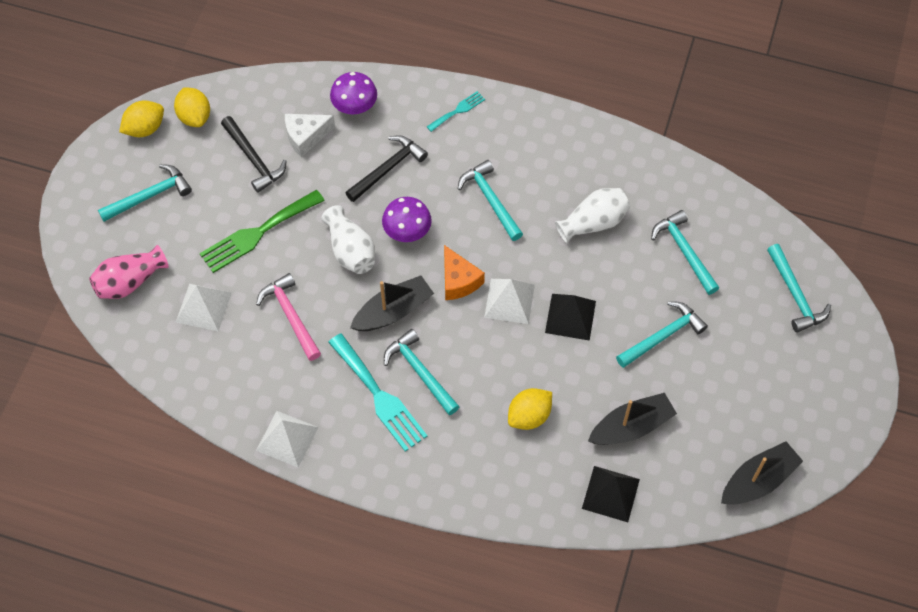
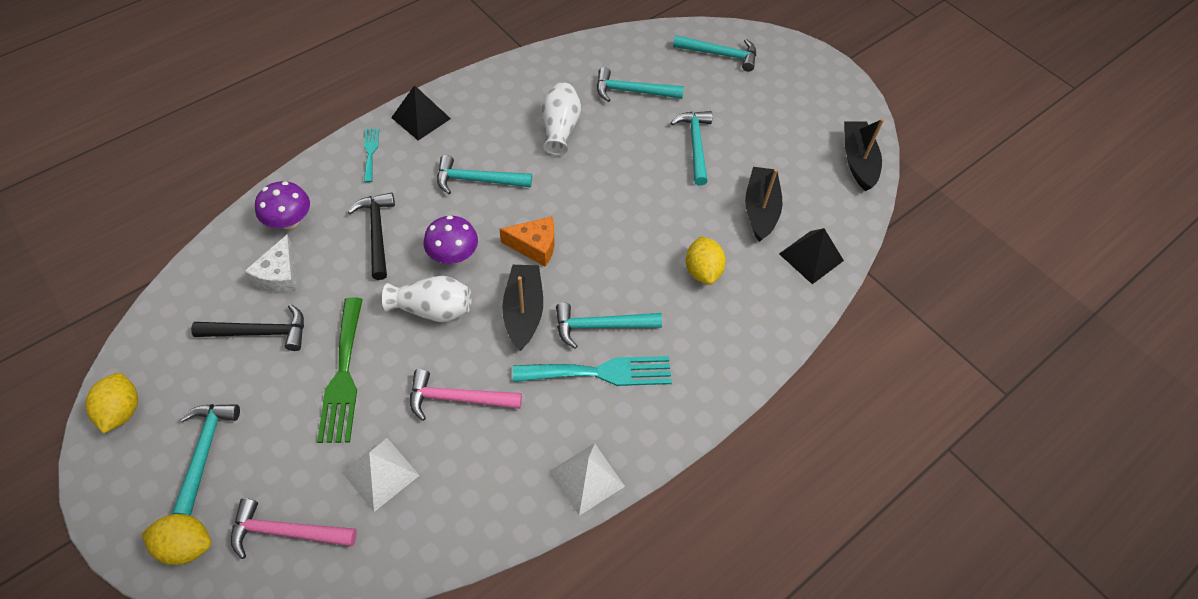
camera: 60 degrees left, 5 degrees down
pink vase [89,245,169,299] -> pink hammer [231,498,357,559]
yellow lemon [174,88,210,127] -> yellow lemon moved to [141,514,211,565]
white pyramid [484,279,535,324] -> none
black pyramid [545,294,596,341] -> black pyramid moved to [391,85,451,140]

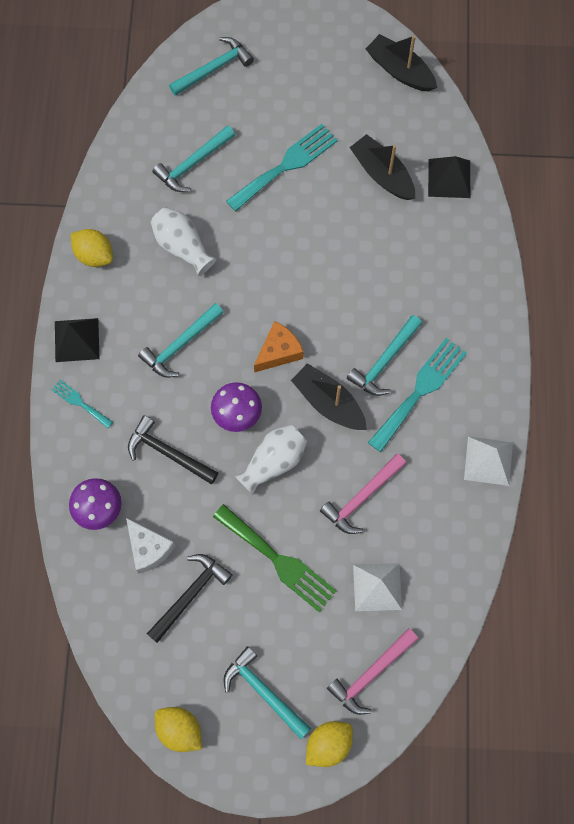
camera: 45 degrees left, 15 degrees up
turquoise hammer [671,111,713,186] -> turquoise fork [226,124,338,212]
yellow lemon [686,237,726,285] -> yellow lemon moved to [71,229,113,267]

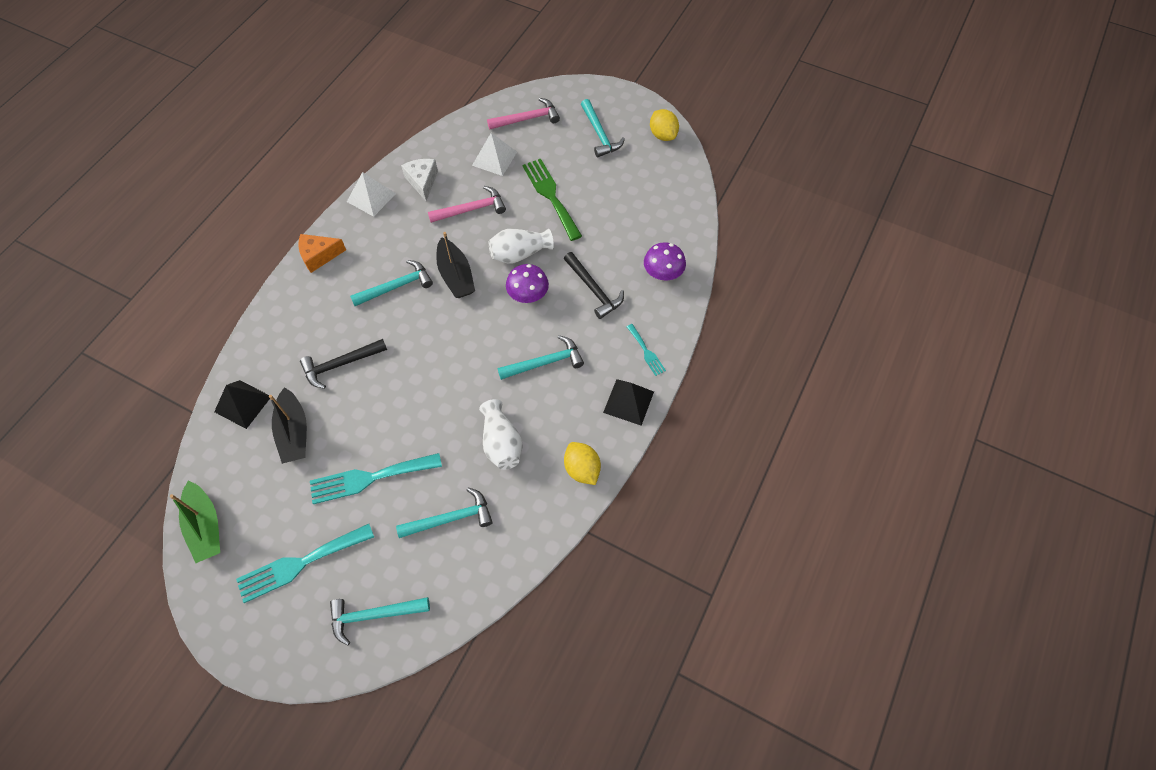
camera: 155 degrees left, 10 degrees down
white cheese [126,518,175,574] -> white cheese moved to [401,159,438,201]
black hammer [147,554,233,643] -> black hammer moved to [300,339,387,389]
orange cheese [254,321,304,373] -> orange cheese moved to [298,234,346,273]
yellow lemon [306,721,353,767] -> none
black boat [366,34,437,91] -> green boat [170,481,220,563]
turquoise fork [368,338,467,452] -> turquoise fork moved to [236,524,374,603]

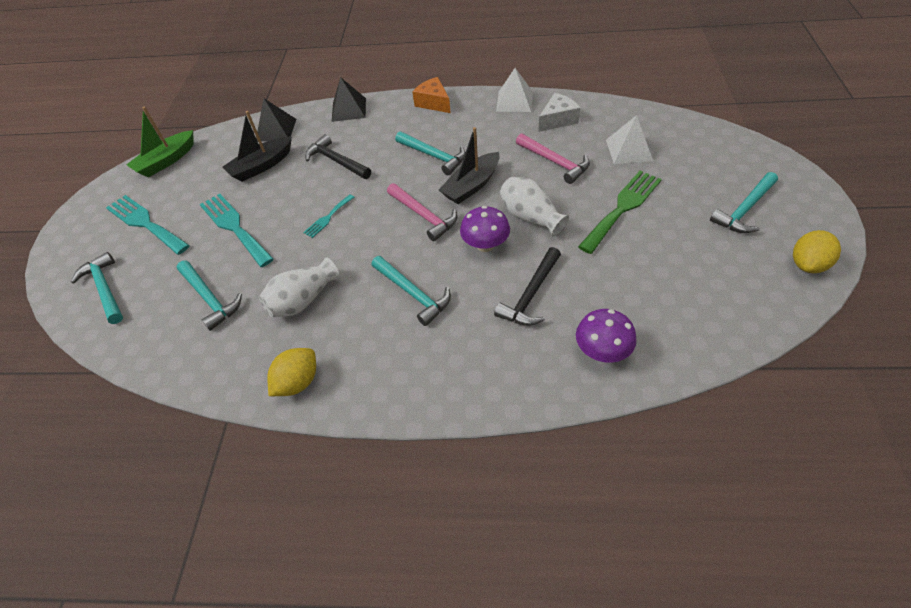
camera: 70 degrees right, 10 degrees down
pink hammer [487,98,560,129] -> pink hammer moved to [387,183,457,241]
black pyramid [603,379,654,426] -> black pyramid moved to [332,77,366,122]
turquoise fork [627,324,666,376] -> turquoise fork moved to [303,194,355,238]

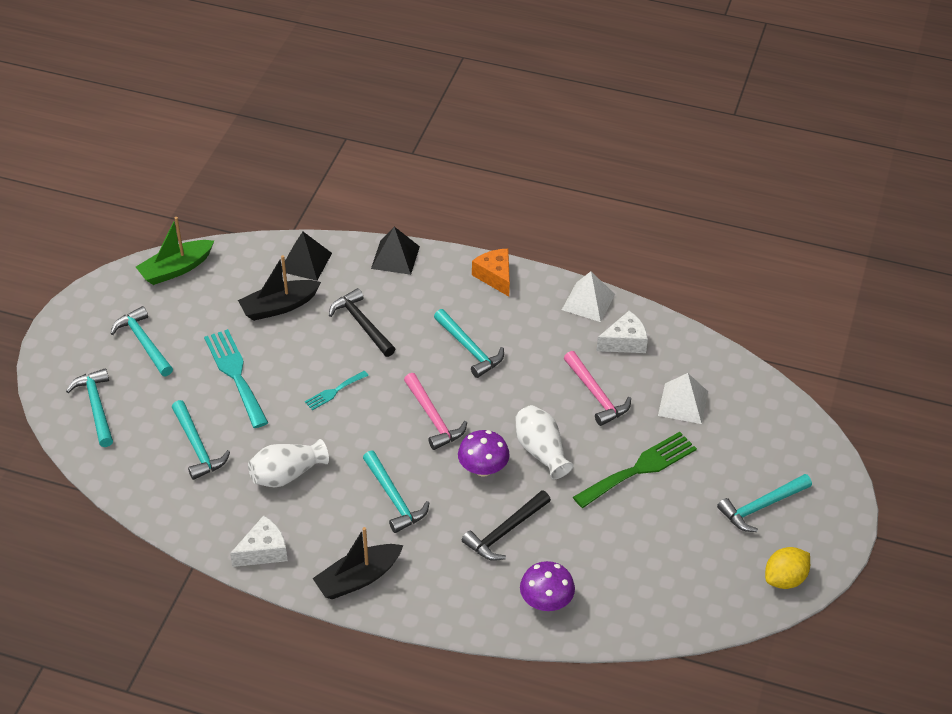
camera: 10 degrees right, 5 degrees down
turquoise fork [106,195,190,255] -> turquoise hammer [110,306,173,376]
yellow lemon [267,348,316,396] -> white cheese [230,515,288,567]
black boat [439,127,499,204] -> black boat moved to [312,527,403,599]

